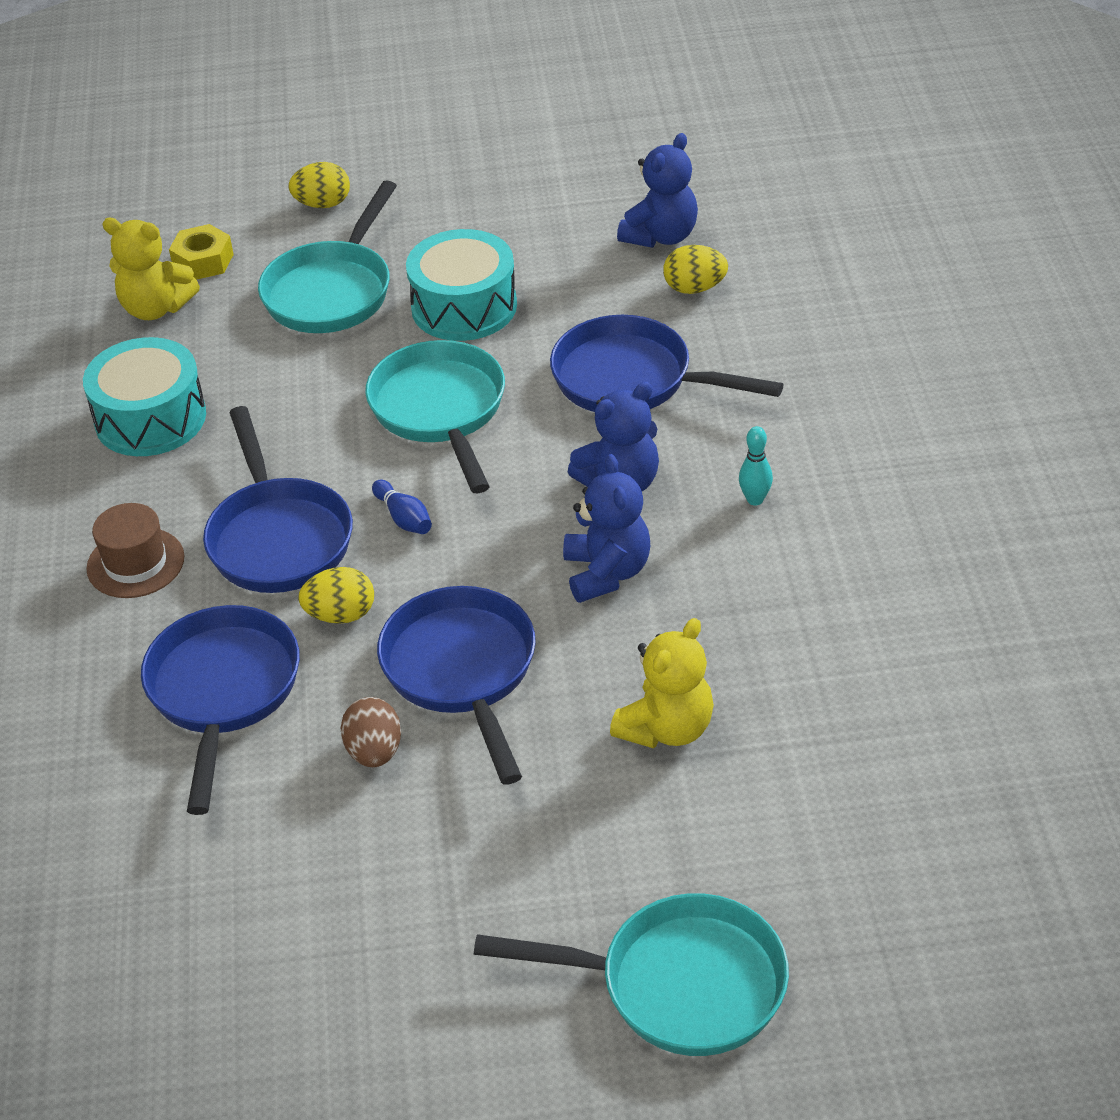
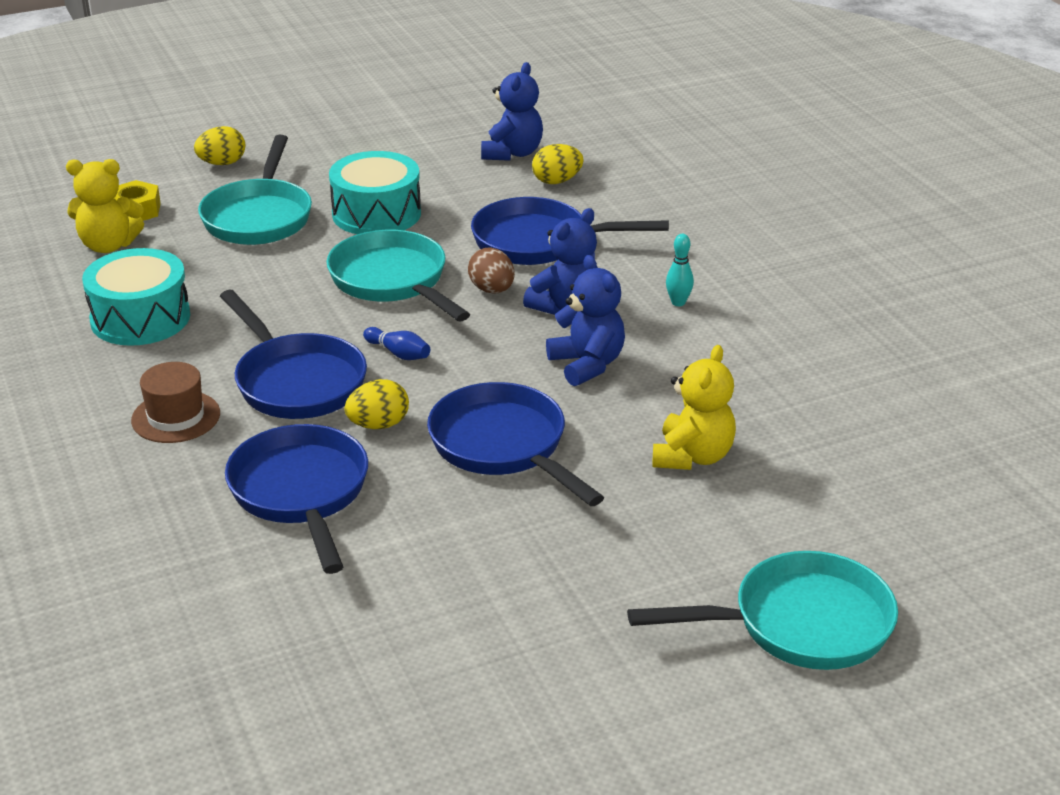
camera: 20 degrees left, 10 degrees down
brown egg [341,697,401,767] -> brown egg moved to [468,247,515,293]

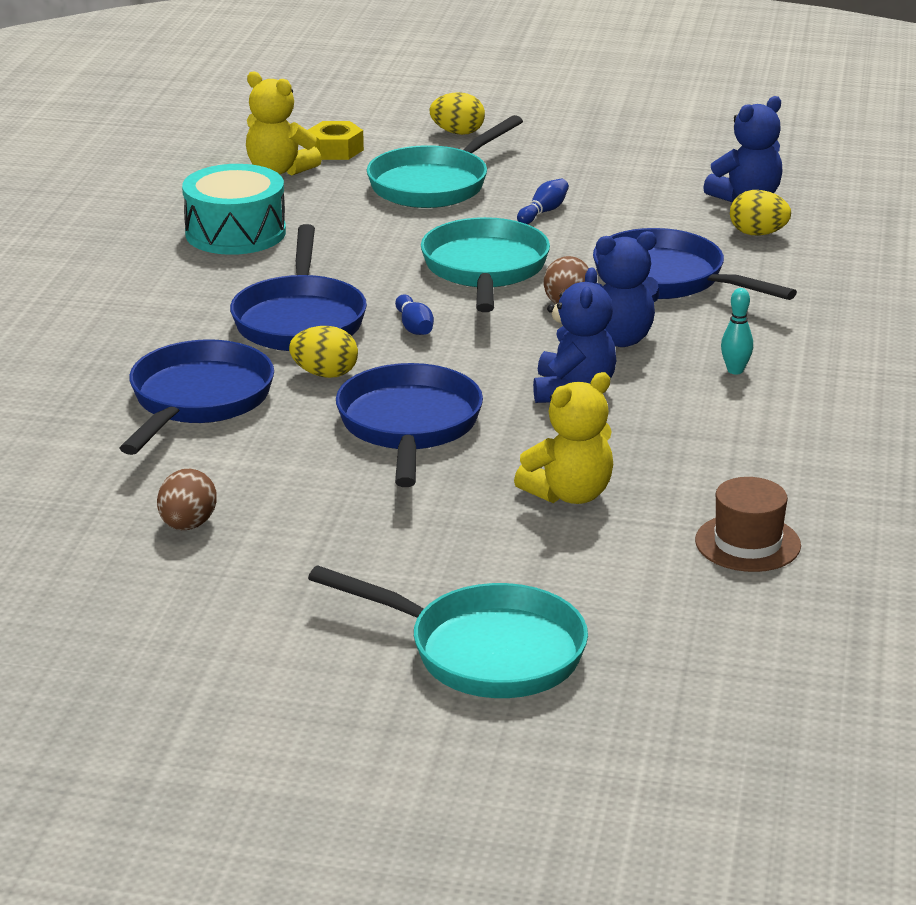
camera: 35 degrees right, 5 degrees down
brown hat [131,362,220,443] -> brown hat moved to [695,477,801,572]
turquoise drum [329,151,421,234] -> blue bowling pin [517,179,569,224]
none -> brown egg [157,469,217,530]

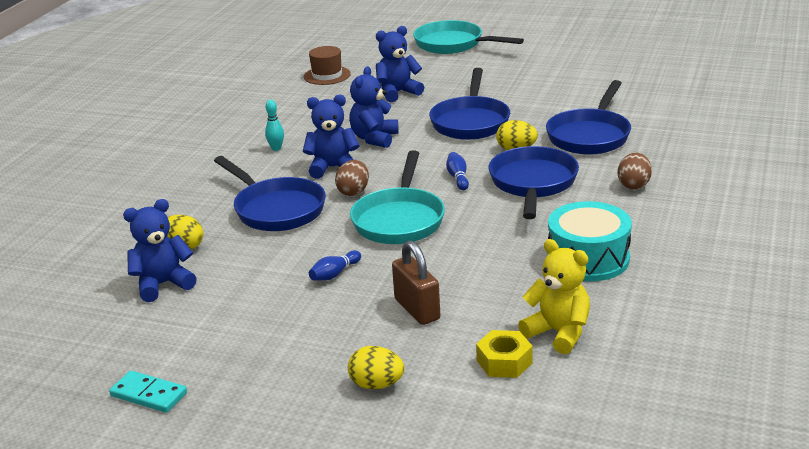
camera: 170 degrees left, 0 degrees up
brown egg [157,469,217,530] -> brown egg moved to [618,153,652,189]
turquoise pan [367,115,523,208] -> brown padlock [392,240,440,325]
yellow teddy bear [514,372,613,504] -> blue teddy bear [376,26,424,102]
none -> turquoise domino [109,371,187,413]

